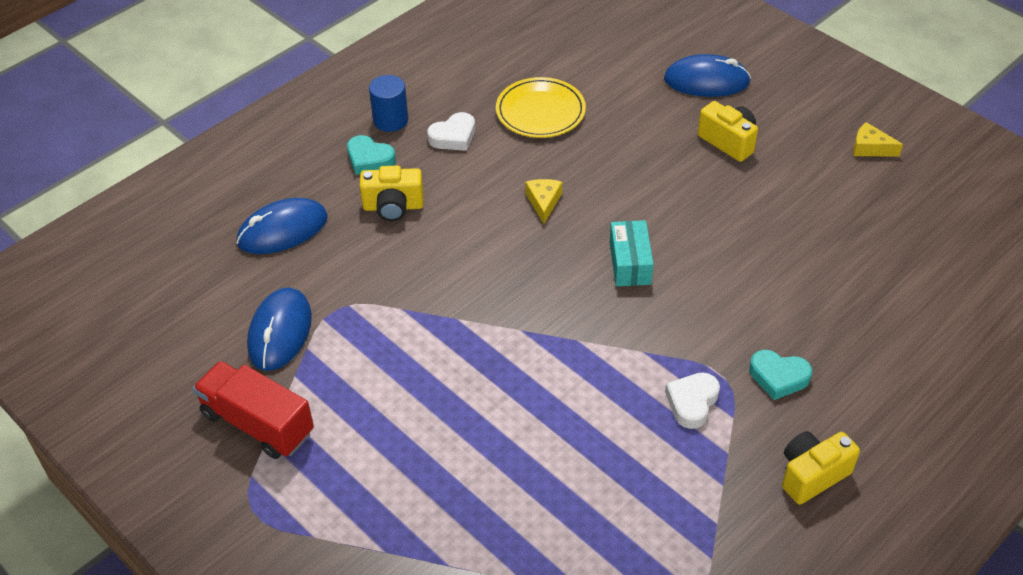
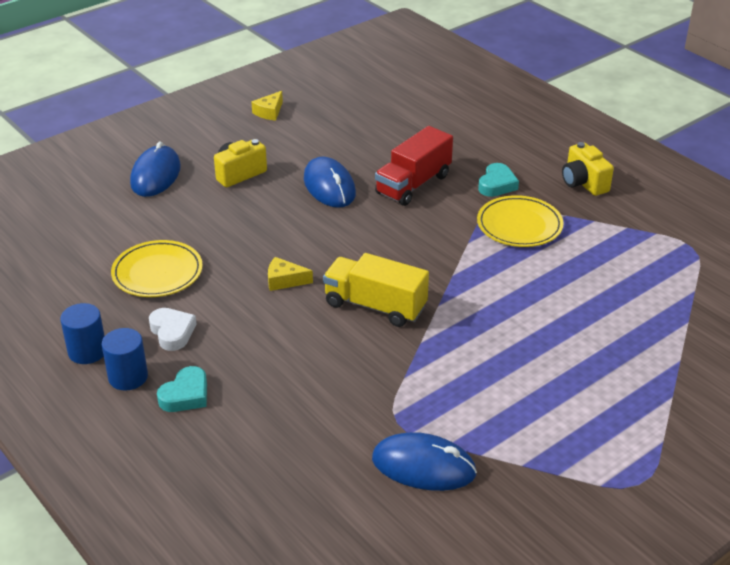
camera: 85 degrees left, 10 degrees down
red truck [193,361,314,459] -> red truck moved to [375,126,453,206]
blue mouse [237,198,328,254] -> blue mouse moved to [304,156,356,208]
yellow camera [360,165,424,221] -> none
turquoise box [610,220,654,286] -> none
white heart [665,372,720,429] -> yellow plate [477,195,564,247]
none -> blue cylinder [60,303,105,364]
none -> yellow truck [323,253,429,327]

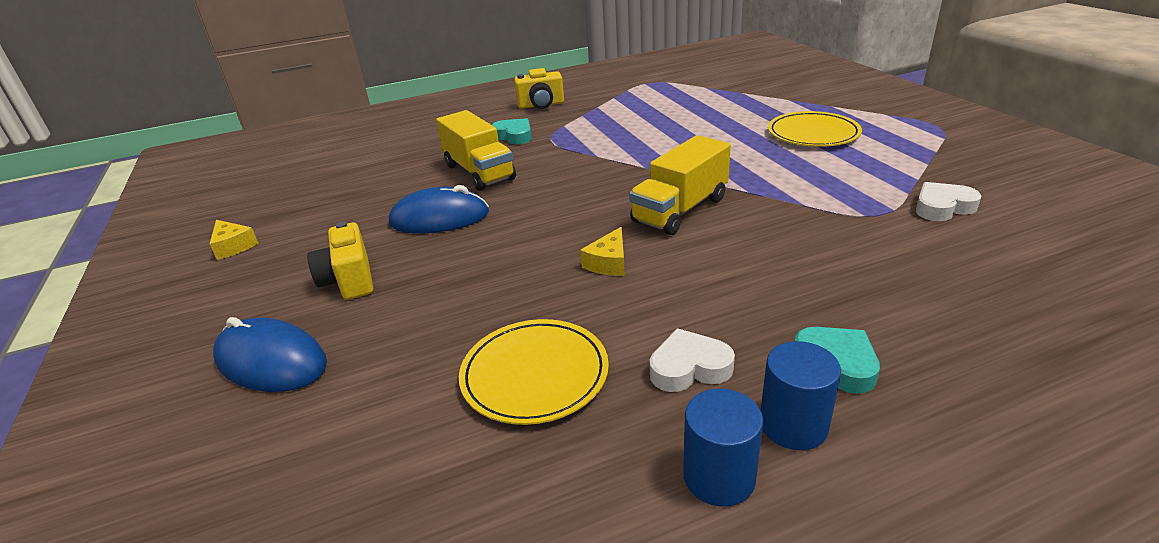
camera: 70 degrees left, 5 degrees down
blue mouse [372,432,477,491] -> white heart [916,182,981,221]
red truck [375,126,453,206] -> yellow truck [436,110,516,191]
yellow plate [477,195,564,247] -> yellow plate moved to [768,111,862,147]

